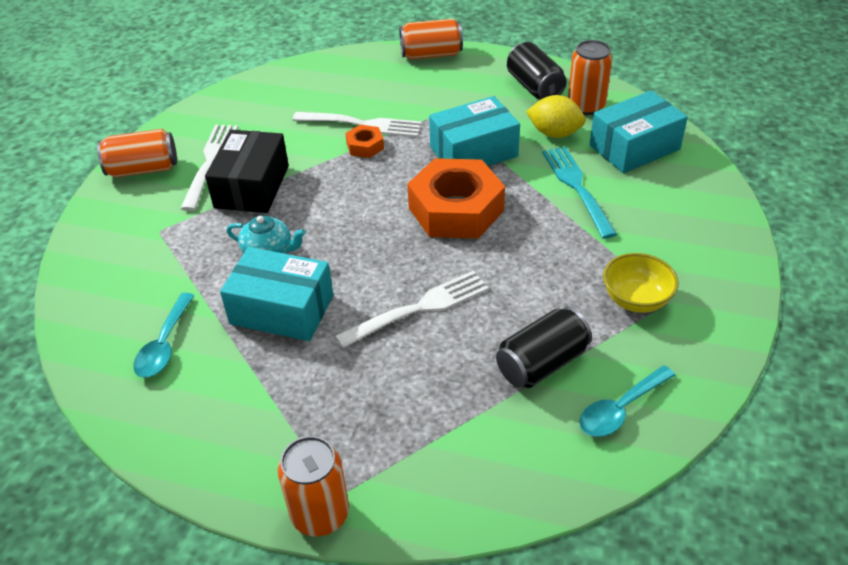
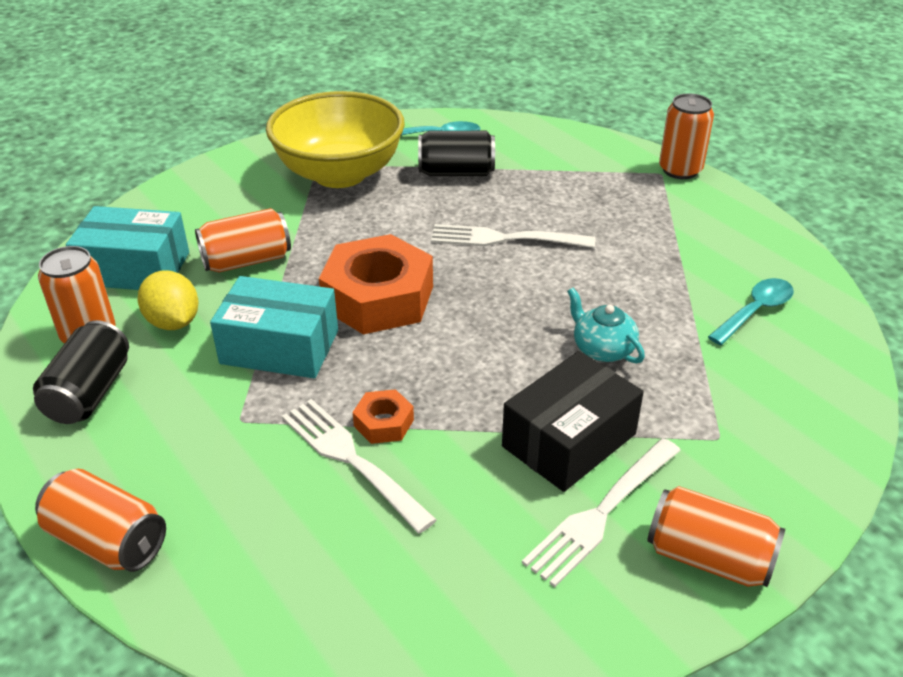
camera: 145 degrees left, 5 degrees down
turquoise box [220,247,333,341] -> none
turquoise fork [542,147,617,239] -> orange can [195,208,291,273]
yellow bowl [603,253,679,313] -> yellow bowl [266,91,405,188], size x2.03

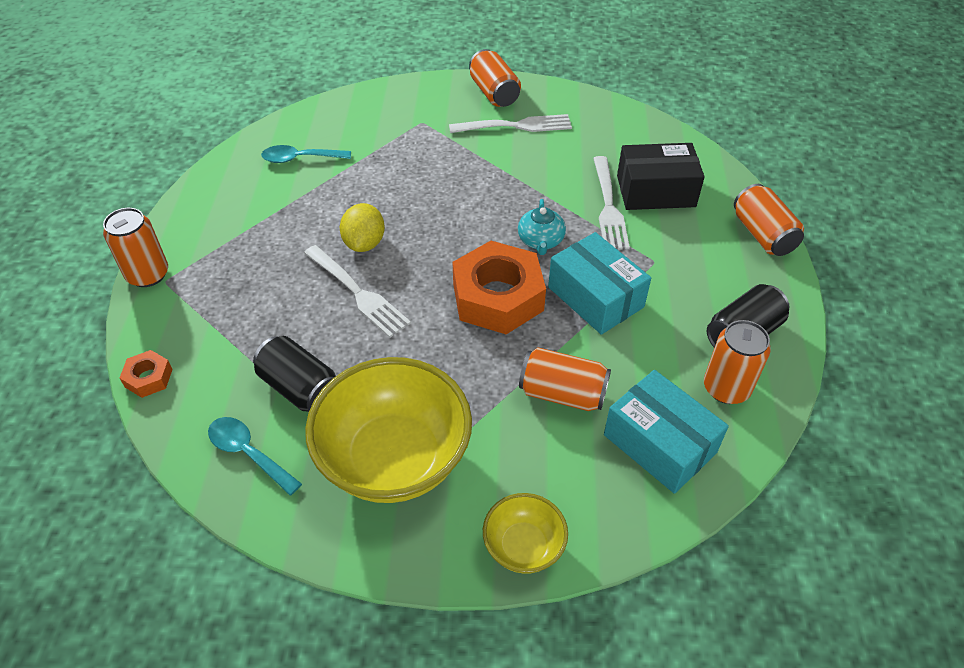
camera: 140 degrees left, 10 degrees up
yellow lemon [138,270,199,330] -> yellow lemon moved to [340,203,385,252]
orange nut [353,389,414,444] -> orange nut moved to [120,350,173,398]
black box [502,351,644,492] -> black box moved to [617,143,705,210]
turquoise teapot [567,288,645,364] -> turquoise teapot moved to [518,199,566,255]
none -> yellow bowl [483,493,568,574]

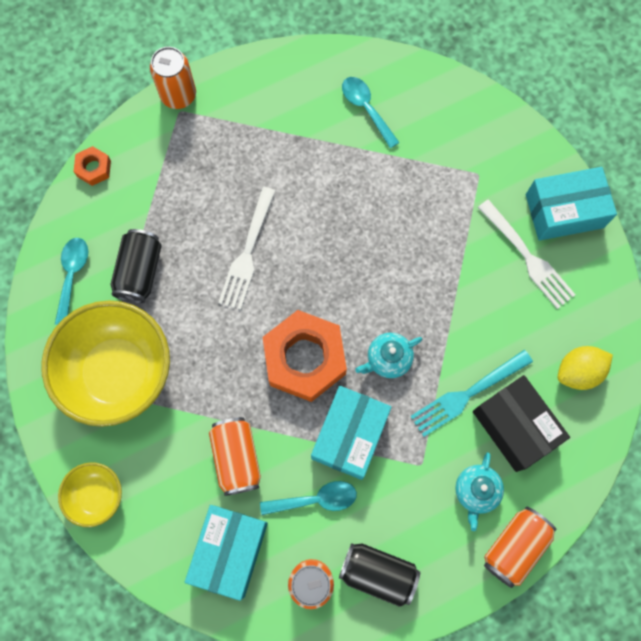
camera: 60 degrees right, 25 degrees up
yellow lemon [340,203,385,252] -> yellow lemon moved to [558,346,613,390]
orange can [469,49,521,107] -> turquoise box [526,167,617,241]
white fork [593,156,630,249] -> turquoise fork [410,350,533,437]
none -> turquoise spoon [260,481,357,515]
none -> turquoise teapot [455,452,504,531]

